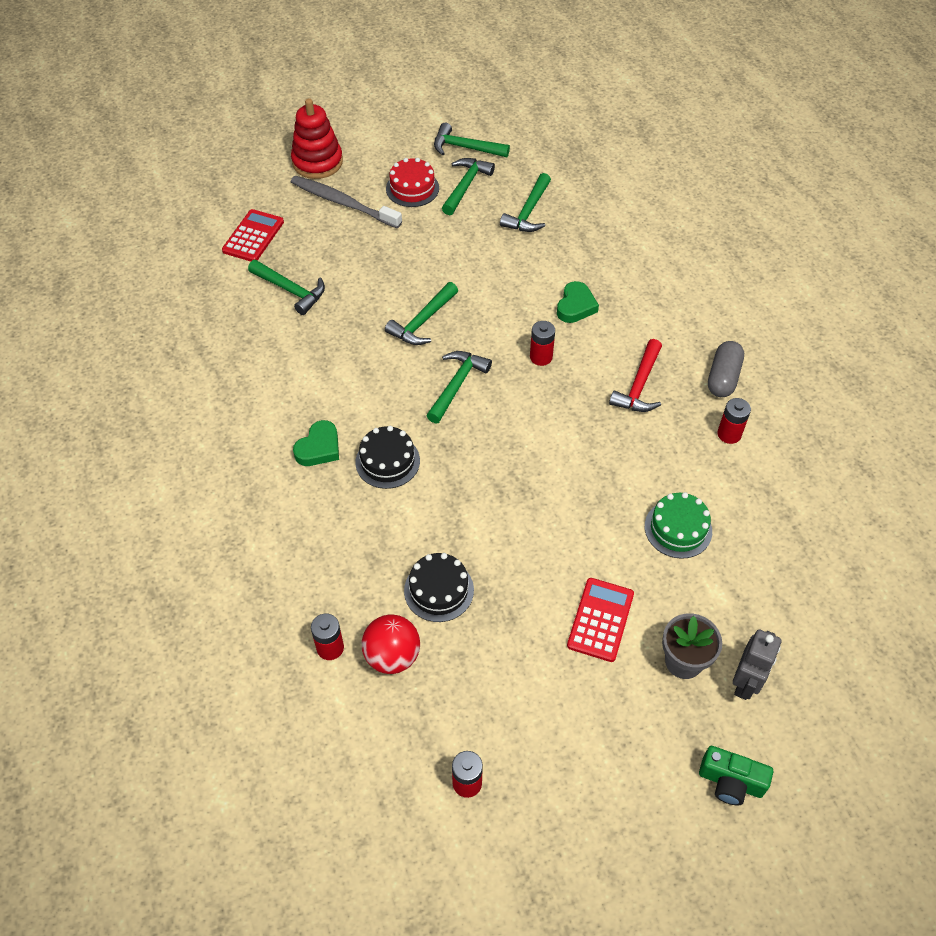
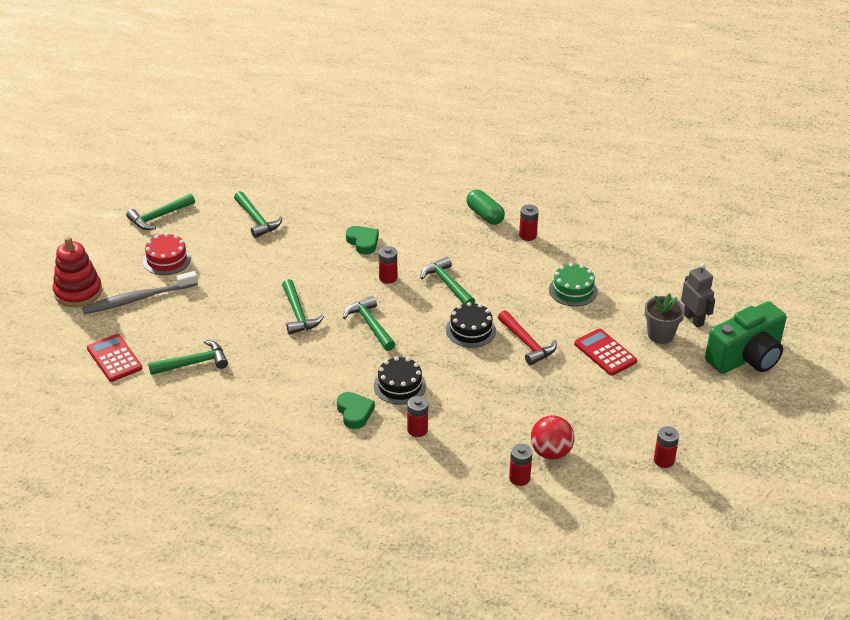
camera: 55 degrees left, 15 degrees down
black cake [404,553,474,622] -> black cake moved to [446,302,496,348]
green hammer [442,158,495,215] -> green hammer moved to [420,257,475,304]
red hammer [609,339,662,412] -> red hammer moved to [498,310,557,365]
green camera [699,746,773,805] -> green camera [705,301,787,374], size x1.87
grey capsule [708,341,744,397] -> green capsule [466,189,505,225]
none -> red battery [407,396,428,437]

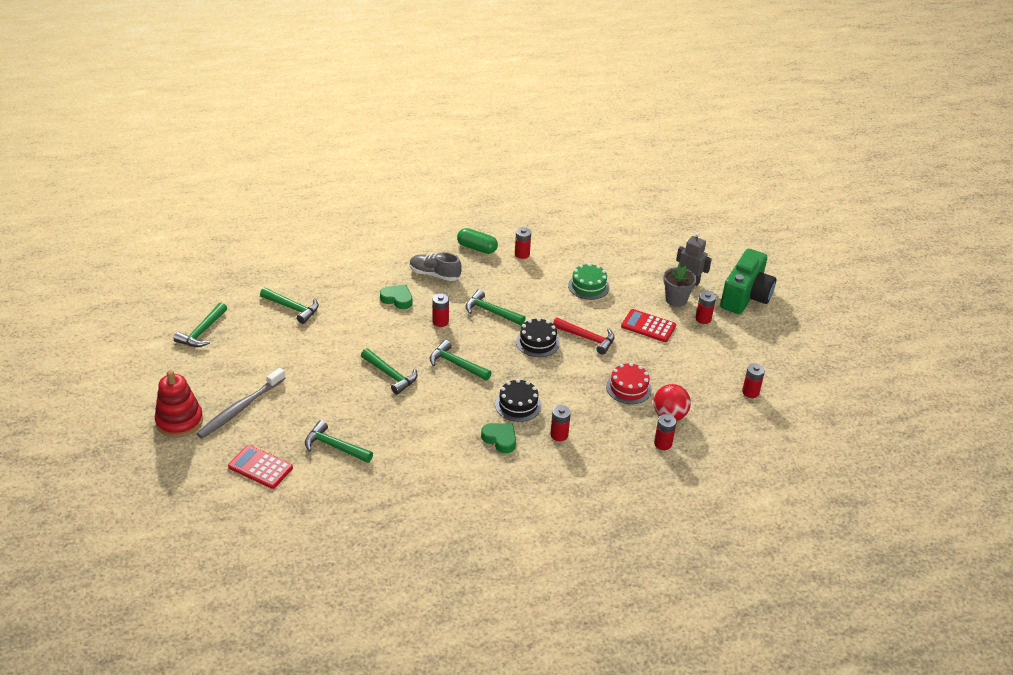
camera: 30 degrees left, 0 degrees up
red cake [143,233,191,275] -> red cake moved to [606,363,652,404]
green hammer [148,340,228,375] -> green hammer turned 105 degrees counterclockwise [305,420,373,463]
none -> grey shoe [409,252,462,281]
none -> red battery [696,291,716,324]

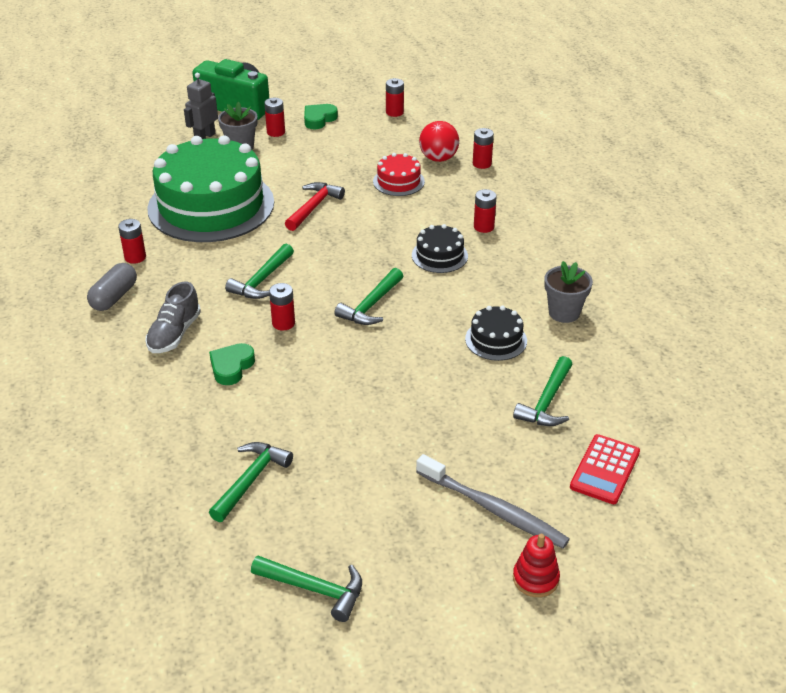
camera: 90 degrees left, 0 degrees up
red stacking toy [154,370,203,438] -> red stacking toy [513,534,560,597], size x0.62
green hammer [361,348,418,395] -> none
green capsule [457,228,498,254] -> grey capsule [87,263,137,311]
green heart [481,423,516,453] -> green heart moved to [304,104,338,129]
black cake [516,318,560,357] -> black cake moved to [465,306,527,361]
green cake [568,263,609,300] -> green cake [147,135,274,242], size x2.36
red calculator [621,309,676,342] -> none
none -> grey flower pot [544,261,593,323]

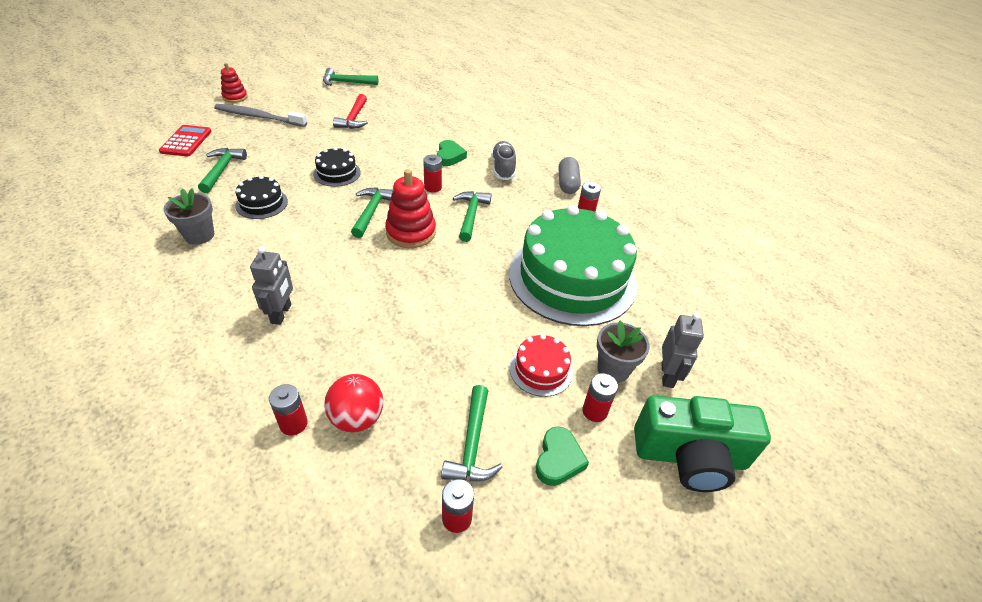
camera: 155 degrees right, 5 degrees up
green hammer [209,442,293,522] -> green hammer moved to [441,385,503,481]
red hammer [285,182,345,231] -> red hammer moved to [333,94,368,129]
red cake [373,153,425,196] -> red cake moved to [510,334,573,397]
black cake [412,224,468,273] -> black cake moved to [313,147,361,187]
red battery [474,189,497,233] -> grey robot [250,246,293,325]
none -> red stacking toy [385,169,436,248]

